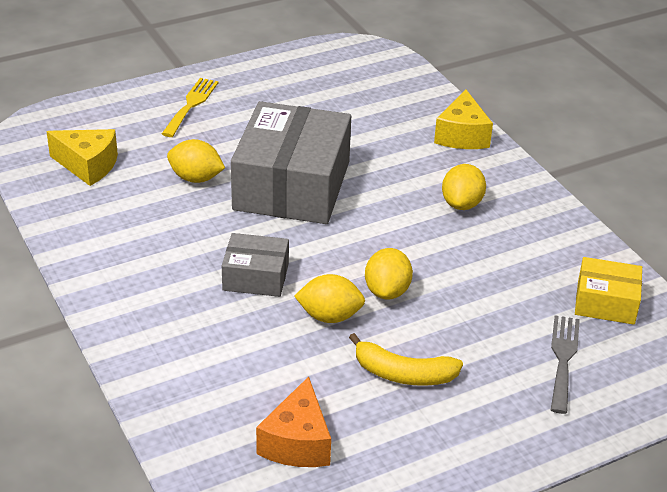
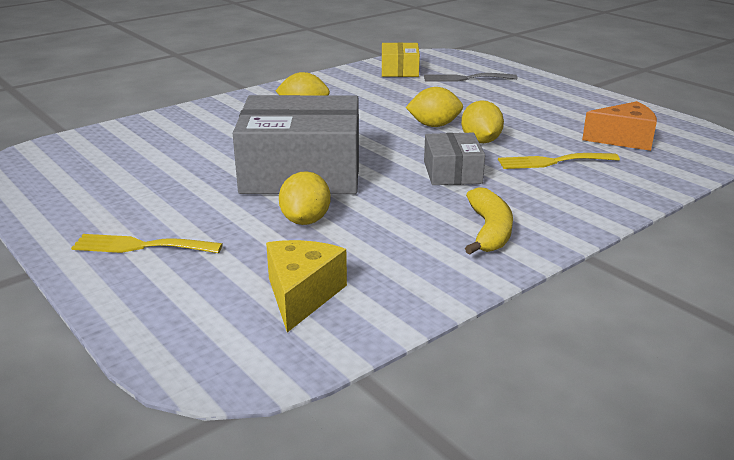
camera: 100 degrees left, 10 degrees down
yellow banana [349,333,463,386] -> yellow banana moved to [465,187,513,254]
yellow cheese [434,90,493,149] -> none
none -> yellow fork [498,153,620,169]

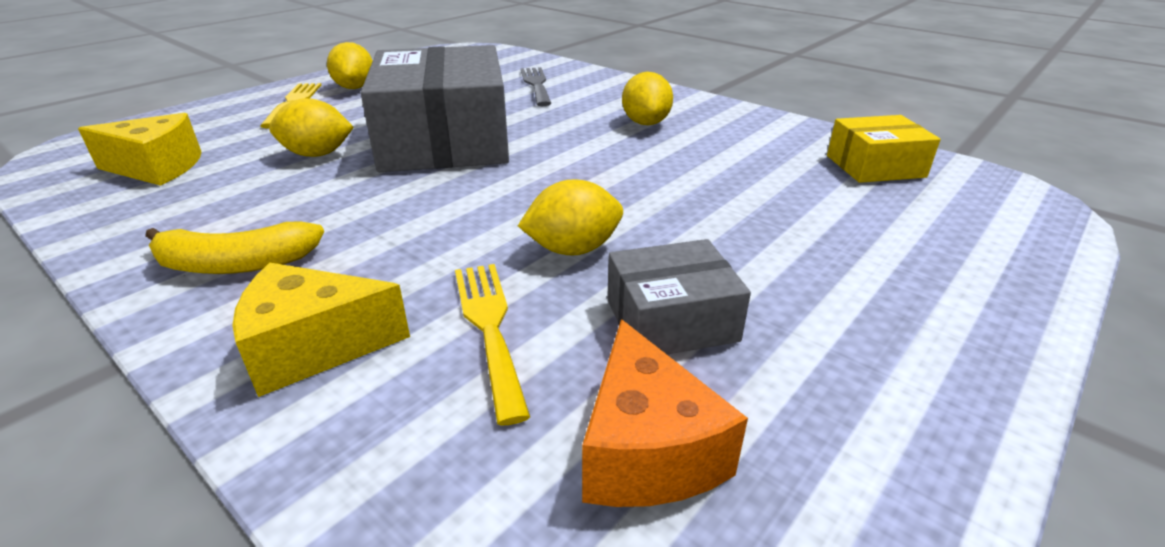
camera: 80 degrees right, 5 degrees up
yellow lemon [406,87,463,127] -> yellow lemon moved to [327,42,373,89]
grey fork [424,73,517,82] -> grey fork moved to [521,67,552,106]
grey box [424,133,485,185] -> grey box moved to [607,239,751,354]
none -> yellow cheese [232,263,410,397]

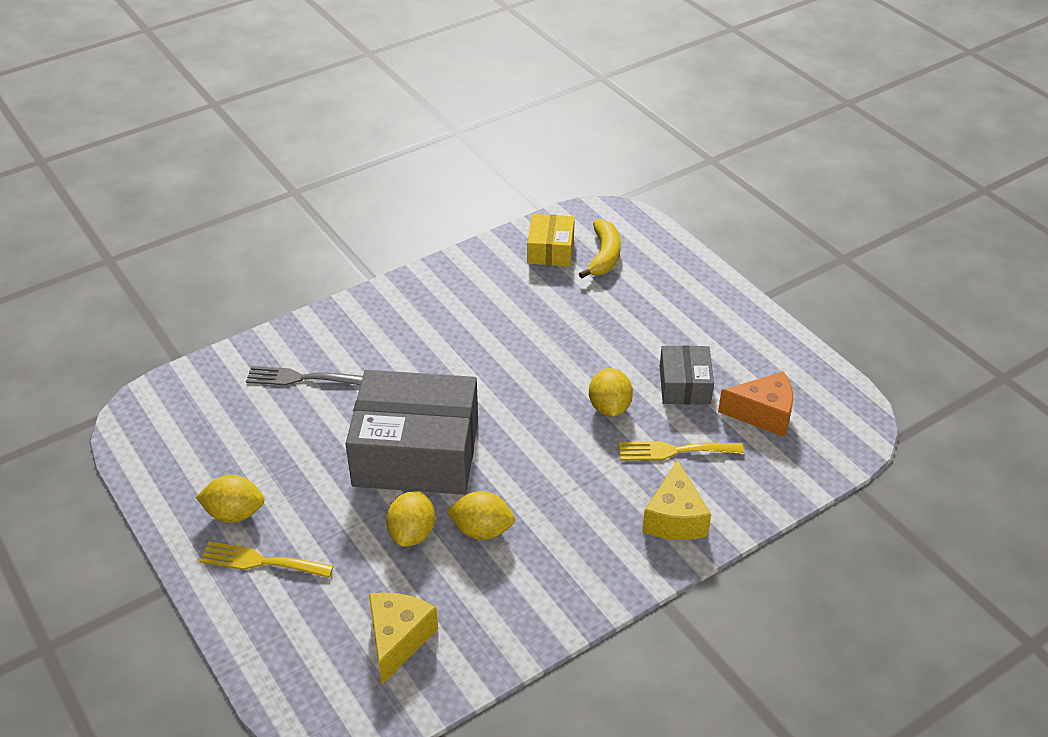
camera: 75 degrees left, 10 degrees up
yellow banana [145,221,324,274] -> yellow banana moved to [579,219,621,279]
yellow lemon [622,72,673,125] -> yellow lemon moved to [446,491,515,540]

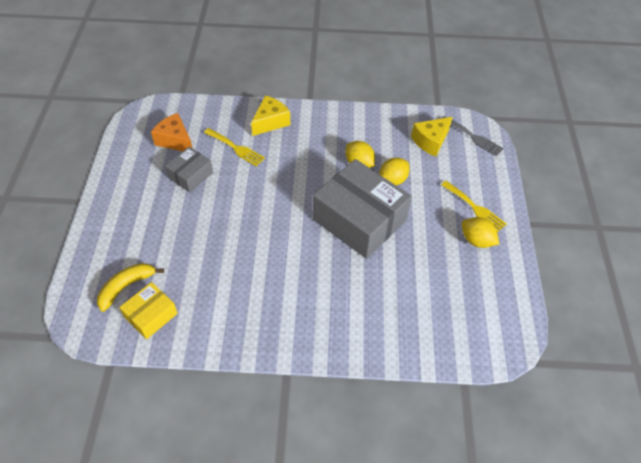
camera: 145 degrees left, 10 degrees up
grey fork [246,366,363,385] -> grey fork moved to [441,116,504,156]
yellow lemon [589,368,633,417] -> none

